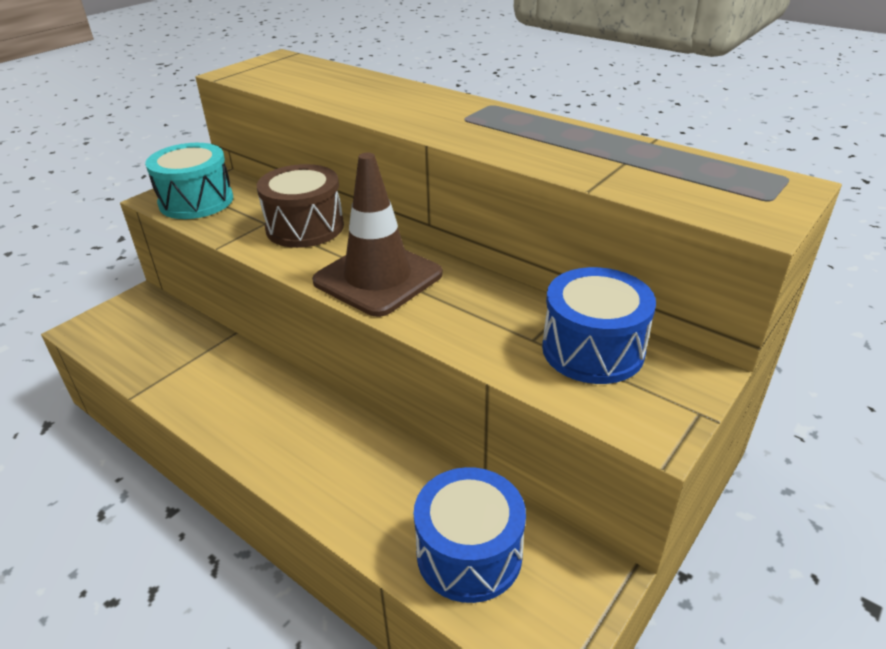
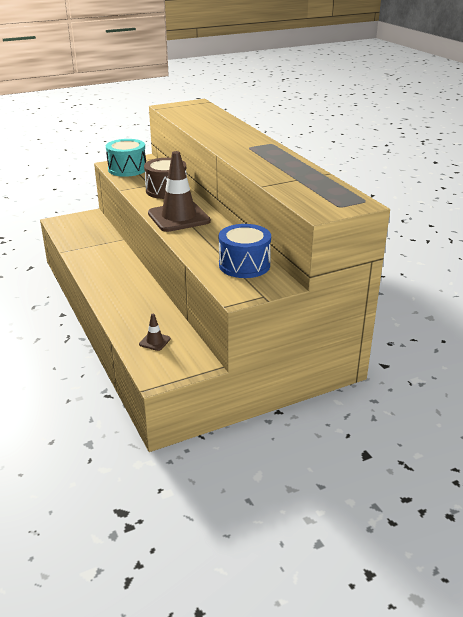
camera: 25 degrees right, 5 degrees down
blue drum [414,467,526,603] -> brown traffic cone [139,314,171,351]

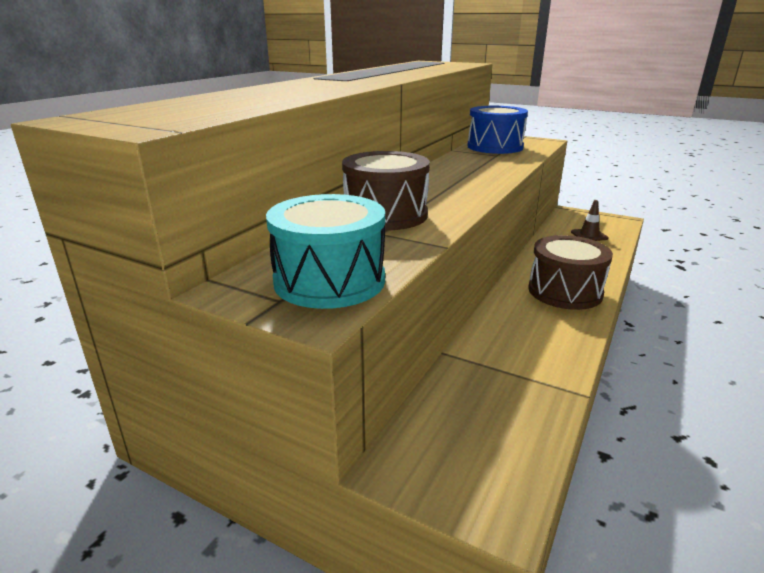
camera: 125 degrees left, 5 degrees down
brown traffic cone [148,151,211,232] -> none
none -> brown drum [529,235,613,310]

